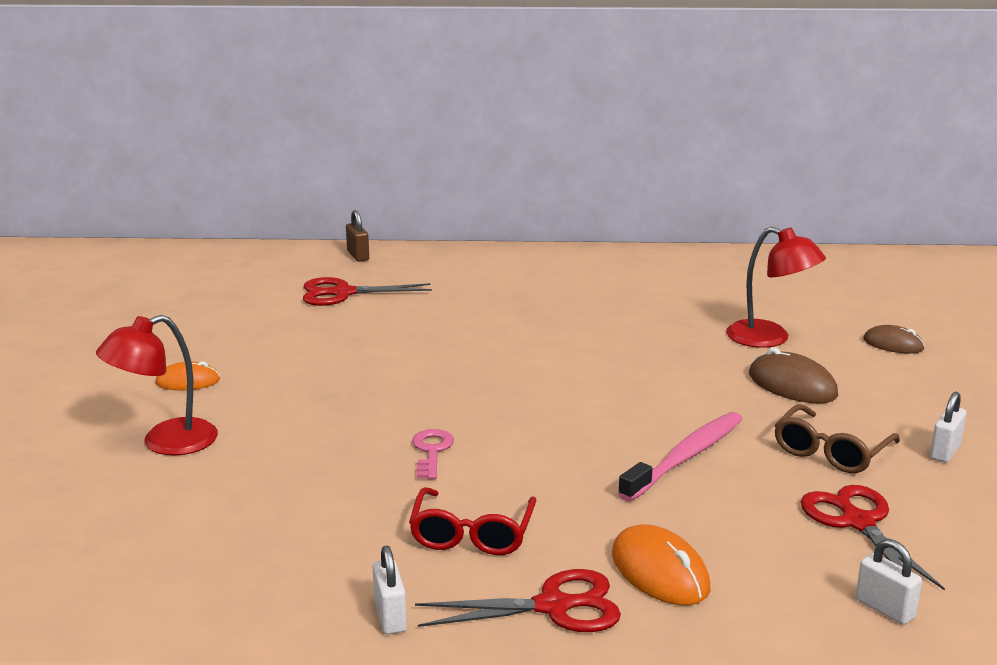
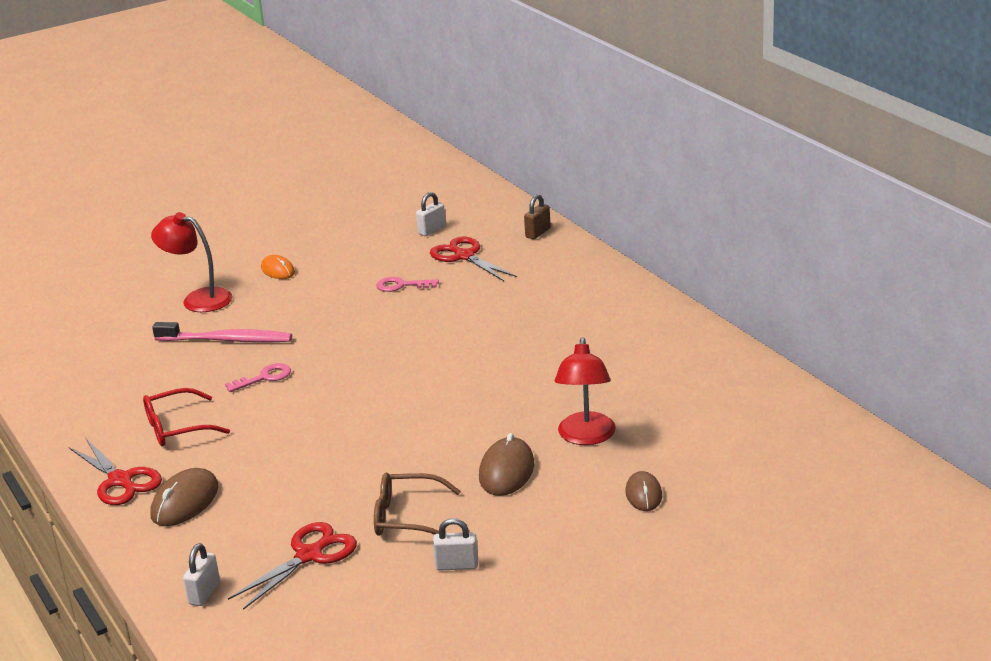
camera: 60 degrees right, 5 degrees up
white padlock [373,546,407,634] -> white padlock moved to [416,192,446,236]
orange mouse [612,524,710,605] -> brown mouse [150,468,219,526]
pink toothbrush [618,412,743,501] -> pink toothbrush moved to [152,322,292,343]
none -> pink key [376,277,439,292]

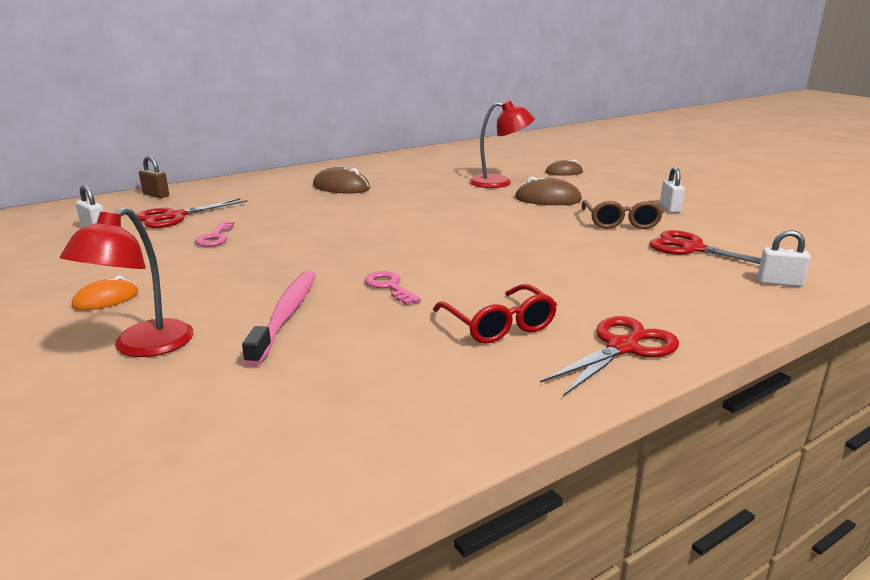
camera: 95 degrees left, 5 degrees down
brown mouse [150,468,219,526] -> brown mouse moved to [313,167,370,194]

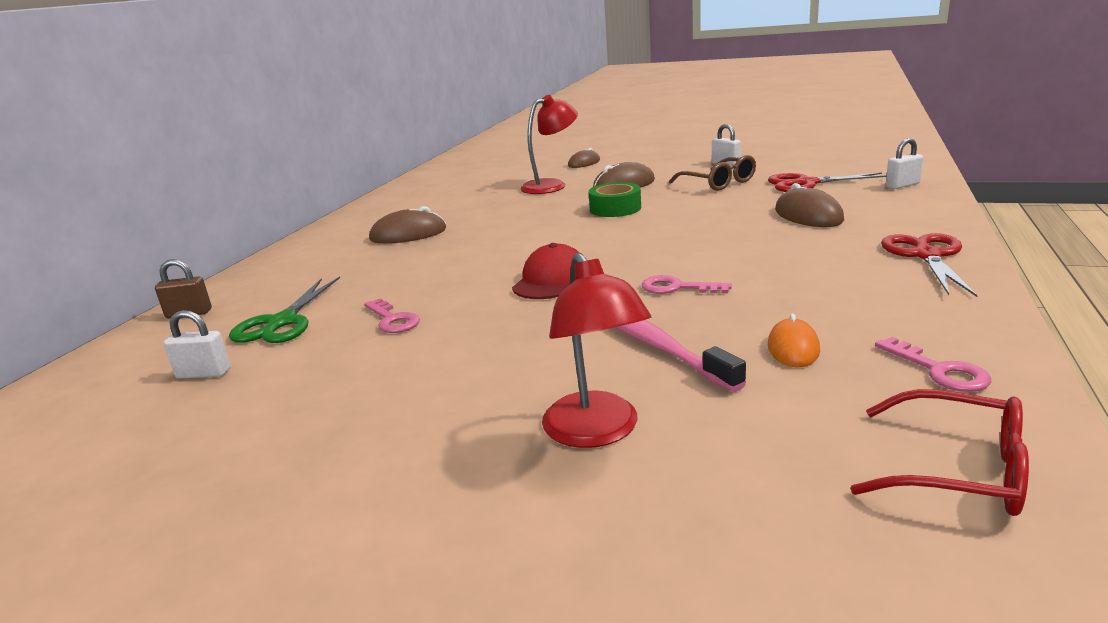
camera: 35 degrees left, 0 degrees up
orange mouse [72,276,138,310] -> orange mouse moved to [768,313,820,367]
red scissors [136,198,248,228] -> green scissors [229,277,340,343]
red glasses [433,284,557,344] -> red glasses moved to [850,389,1029,516]
none -> red cap [512,243,579,299]
none -> green tape [588,182,641,217]
none -> brown mouse [775,183,844,227]
none -> pink key [875,337,991,392]

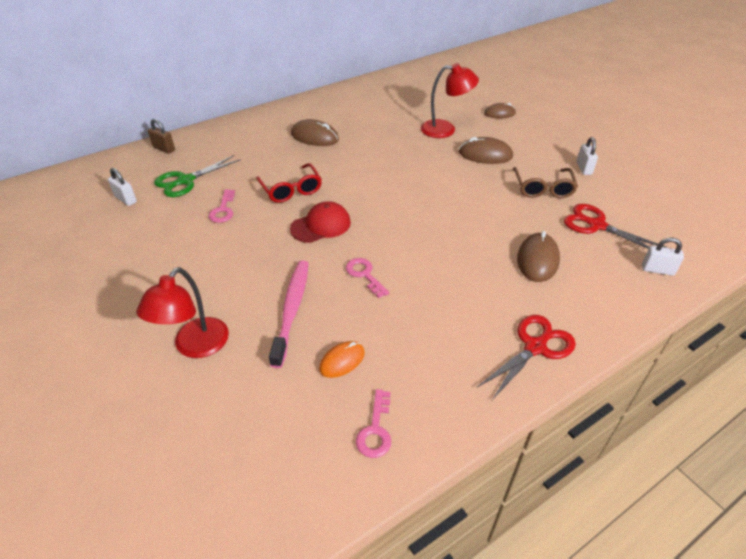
camera: 35 degrees right, 20 degrees up
green tape [588,182,641,217] -> none
red glasses [850,389,1029,516] -> red glasses moved to [256,163,322,203]

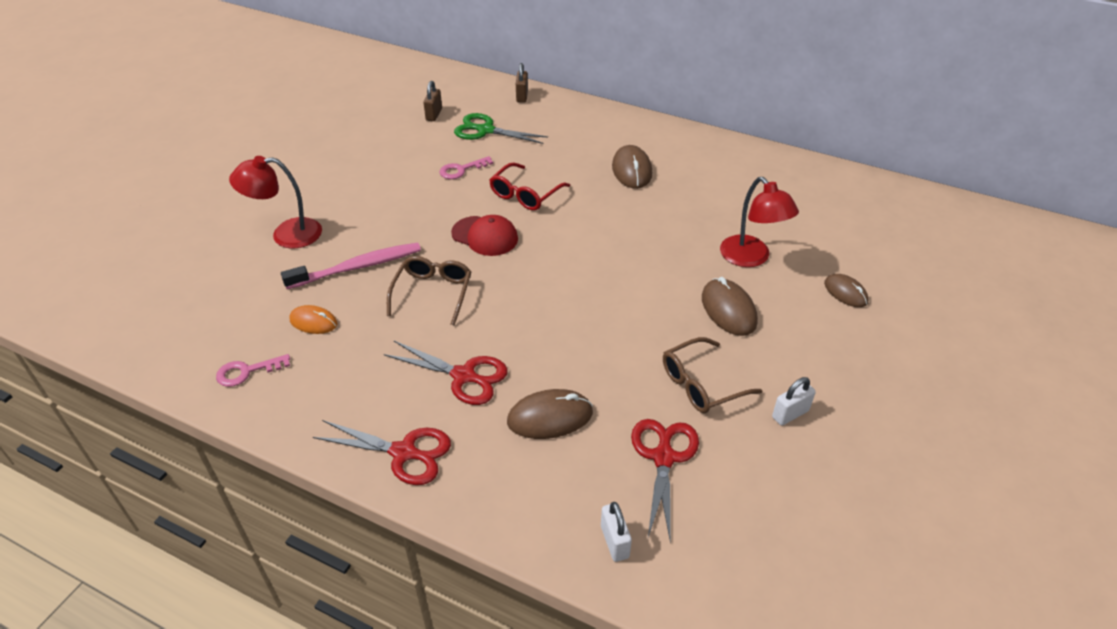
camera: 60 degrees right, 0 degrees up
white padlock [108,168,137,206] -> brown padlock [423,81,442,121]
pink key [346,258,389,298] -> brown glasses [387,256,471,325]
none -> red scissors [384,341,508,405]

